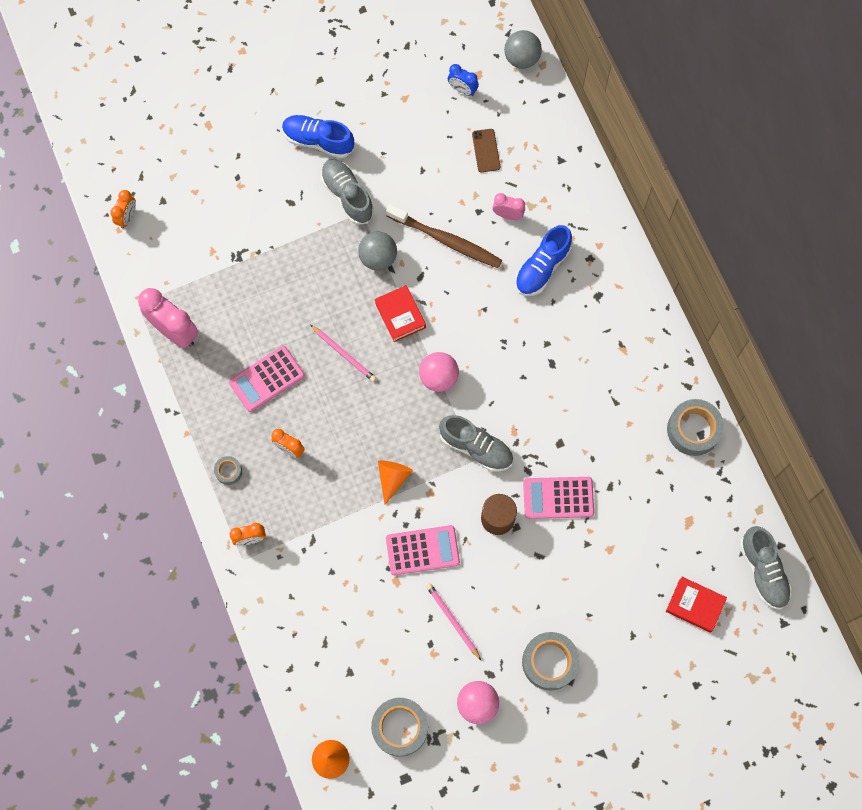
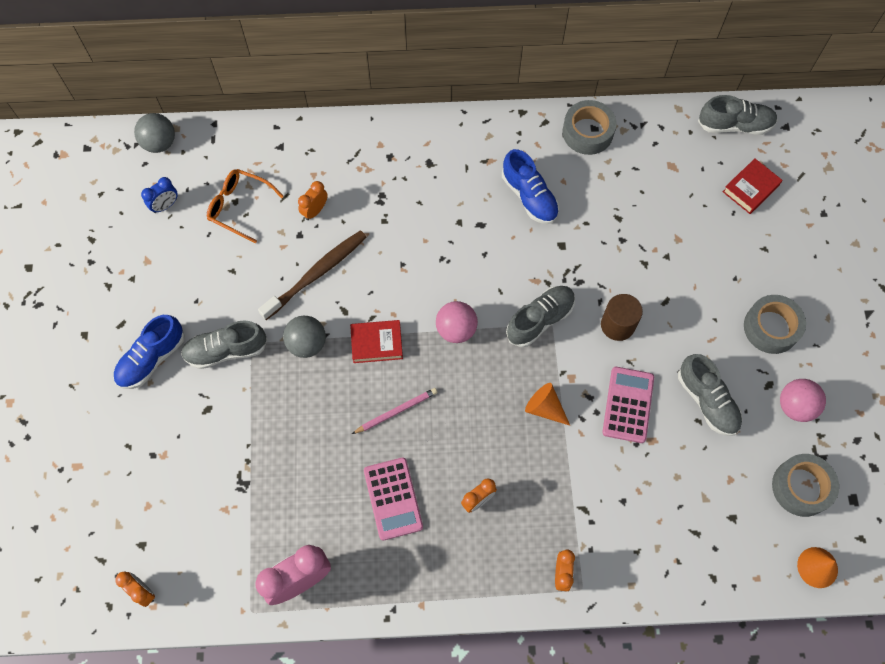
camera: 70 degrees left, 5 degrees down
grey tape [214,456,242,485] -> none
pink pencil [426,583,481,660] -> grey shoe [678,354,742,436]
brown phone [472,129,500,172] -> orange glasses [207,169,284,244]
pink clock [492,193,525,220] -> orange clock [298,181,328,220]
blue shoe [515,225,572,296] -> blue shoe moved to [502,149,559,224]
pink calculator [523,477,594,519] -> none

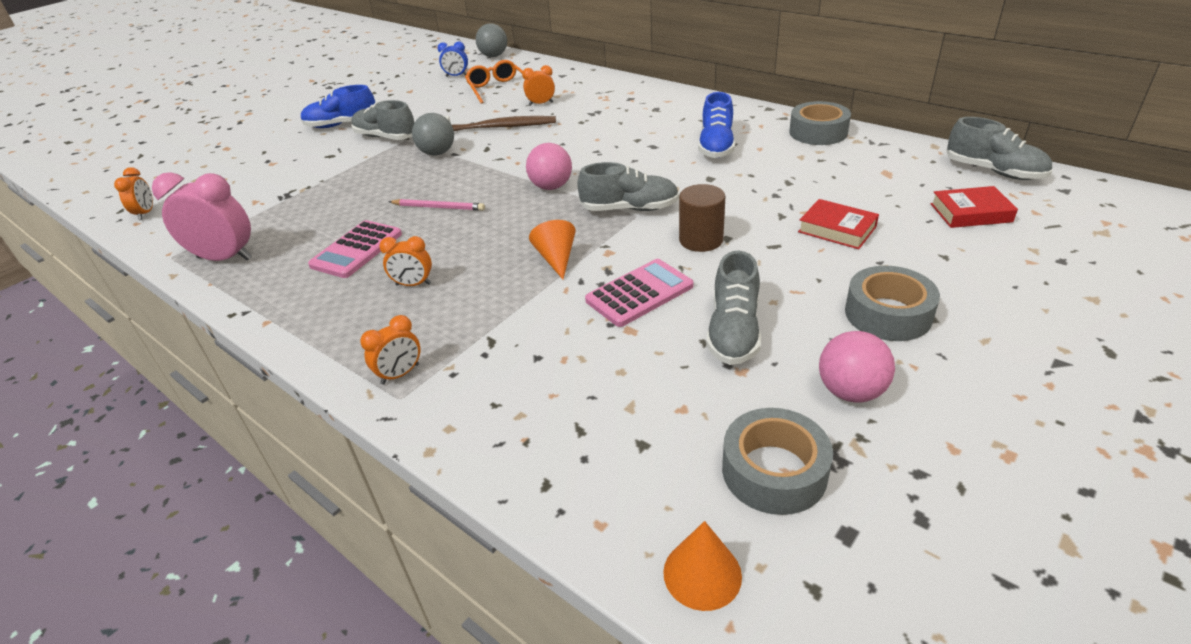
camera: 45 degrees right, 30 degrees down
red book [350,320,403,363] -> red book moved to [798,199,879,249]

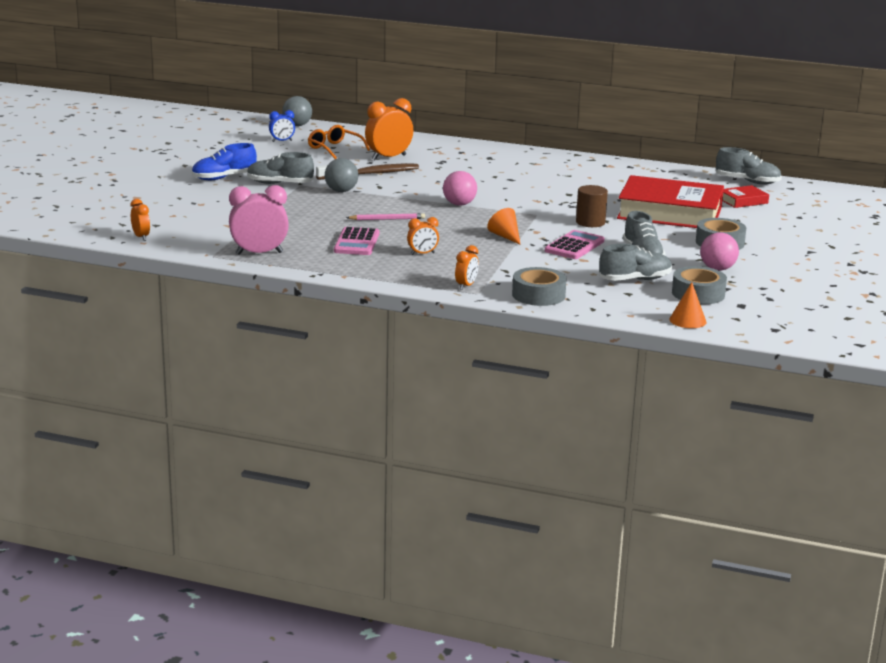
camera: 25 degrees left, 15 degrees down
orange clock [522,65,555,106] -> orange clock [365,98,413,160], size x1.84
grey shoe [577,162,679,211] -> grey shoe moved to [599,244,672,281]
blue shoe [698,92,735,158] -> none
grey tape [789,101,851,145] -> grey tape moved to [512,267,567,306]
red book [798,199,879,249] -> red book [617,175,724,228], size x2.33

